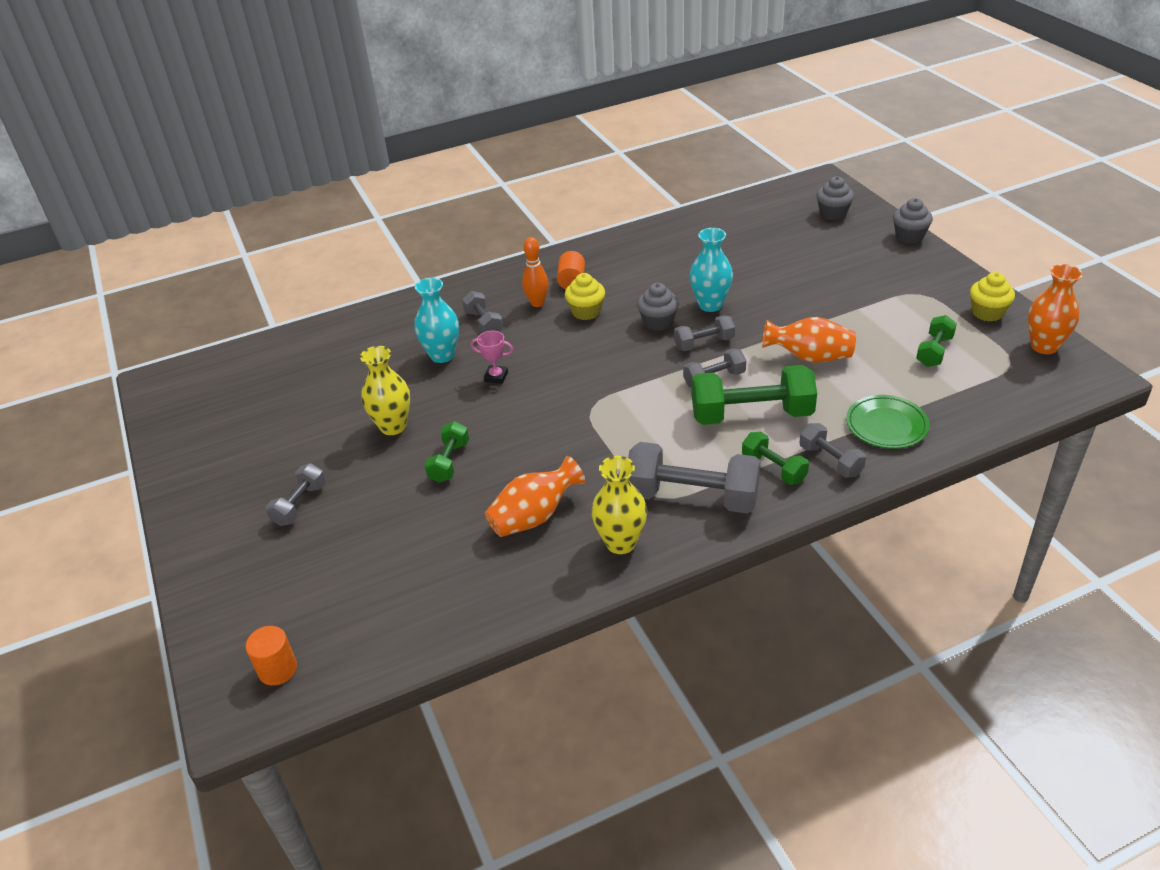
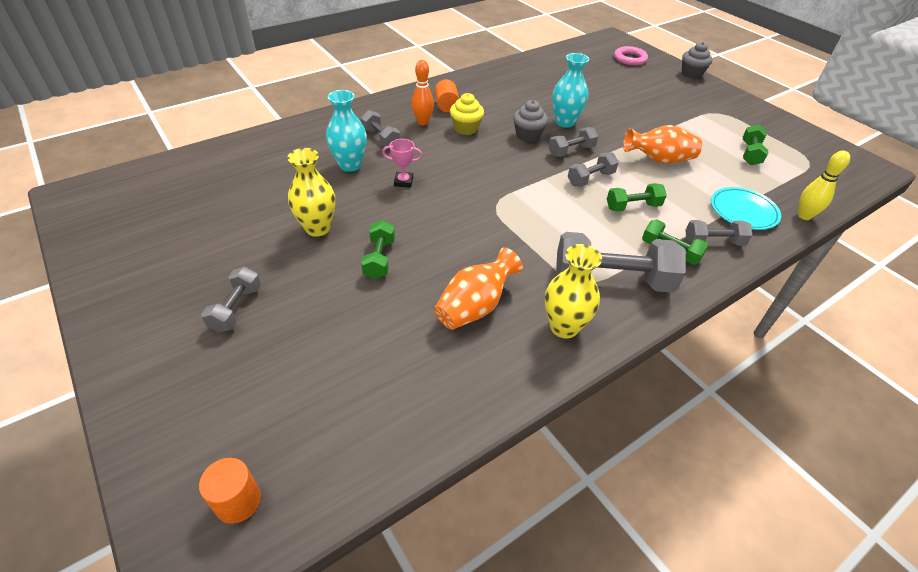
camera: 15 degrees left, 5 degrees up
green dumbbell [692,365,817,425] -> green dumbbell [607,183,667,212], size x0.54
grey dumbbell [799,423,866,478] -> grey dumbbell turned 45 degrees counterclockwise [685,220,752,246]
grey cupcake [816,176,854,220] -> pink ring [614,46,648,65]
green plate [846,395,930,449] -> turquoise plate [711,187,781,230]
yellow cupcake [970,272,1015,321] -> none
orange vase [1028,264,1083,354] -> none
none -> yellow bowling pin [798,150,850,220]

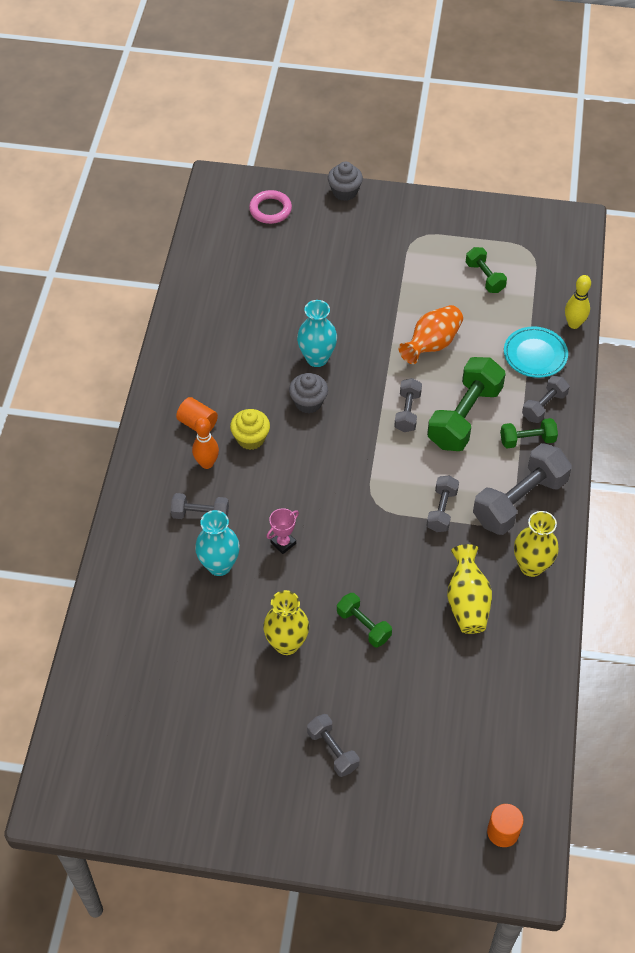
camera: 45 degrees left, 10 degrees up
orange vase [434,247,523,330] -> yellow vase [447,544,492,634]
grey dumbbell [549,127,598,157] -> grey dumbbell moved to [426,476,459,532]
green dumbbell [607,183,667,212] -> green dumbbell [427,357,506,451], size x1.86

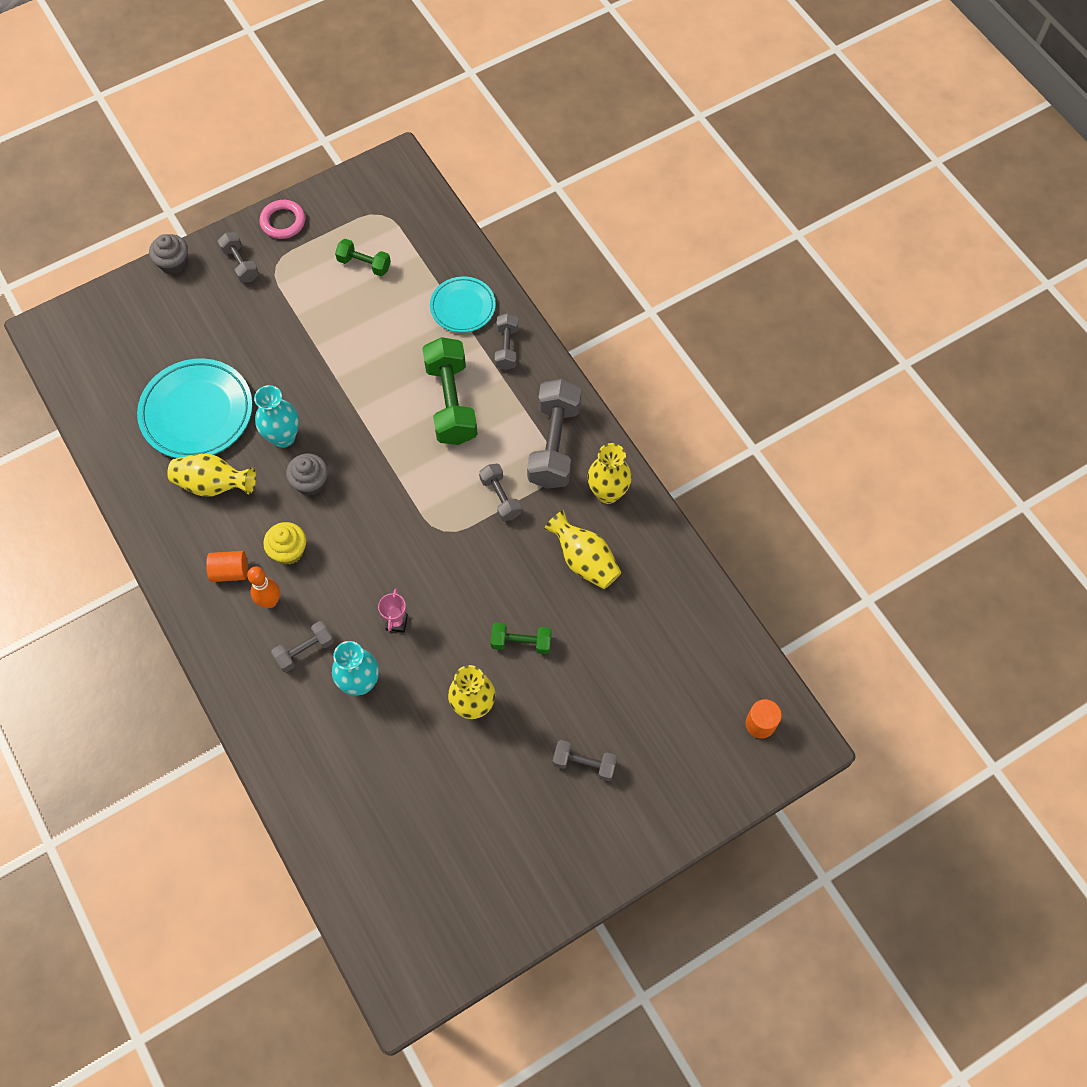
camera: 40 degrees left, 10 degrees up
pink ring [249,190,292,224] -> pink ring moved to [260,200,305,239]
grey dumbbell [394,378,422,432] -> grey dumbbell moved to [217,232,259,283]
orange vase [399,305,463,364] -> none
green dumbbell [500,418,558,448] -> none
yellow bowling pin [565,275,591,329] -> none
none -> turquoise plate [137,358,253,458]
none -> yellow vase [167,454,256,497]

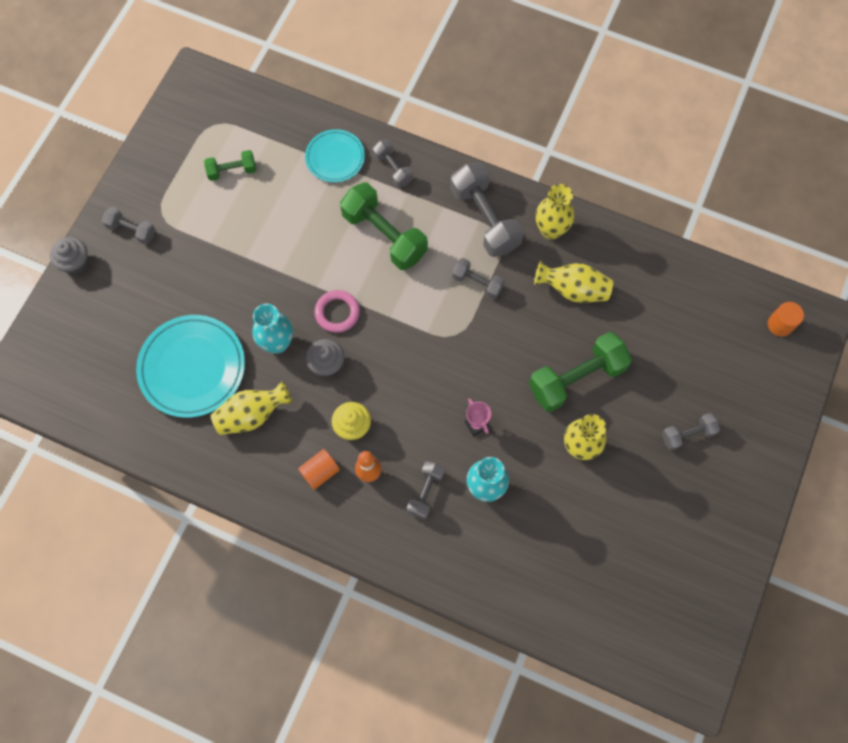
camera: 35 degrees left, 5 degrees up
pink ring [260,200,305,239] -> pink ring moved to [314,290,360,333]
green dumbbell [491,623,552,654] -> green dumbbell [529,332,632,412], size x1.86

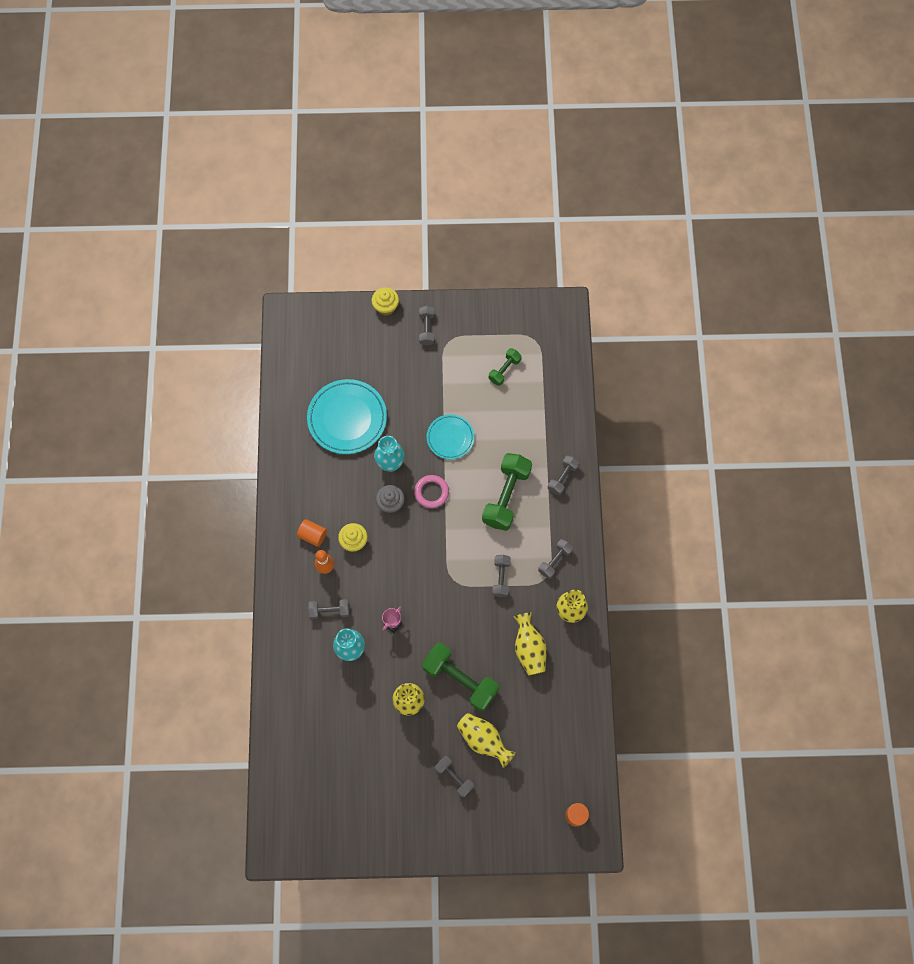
camera: 65 degrees right, 0 degrees up
grey cupcake [50,237,88,275] -> yellow cupcake [372,287,399,316]
green dumbbell [204,150,256,181] -> green dumbbell turned 75 degrees clockwise [489,348,521,386]
yellow vase [211,381,293,435] -> yellow vase moved to [457,713,516,768]
turquoise plate [305,129,365,182] -> turquoise plate moved to [427,414,475,460]
grey dumbbell [450,162,524,257] -> grey dumbbell [538,539,573,579], size x0.54

